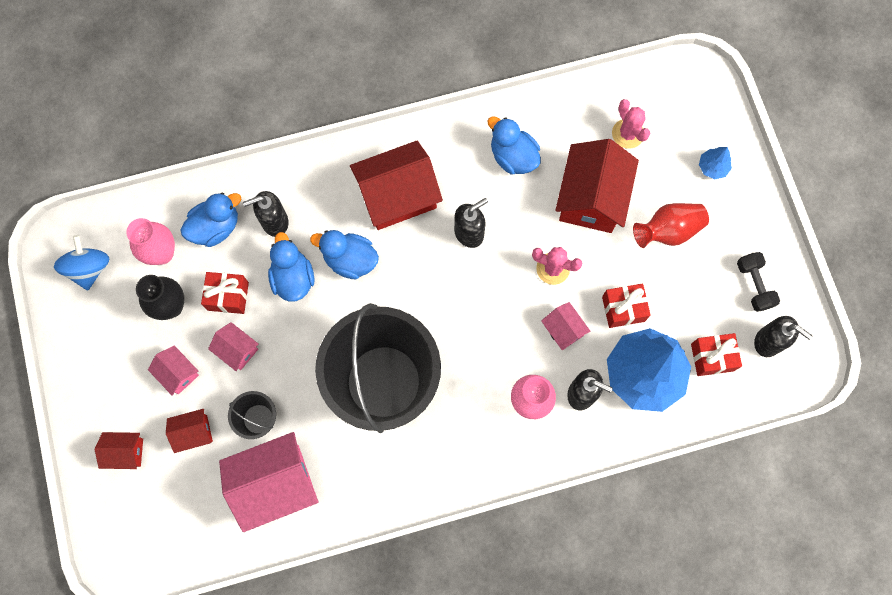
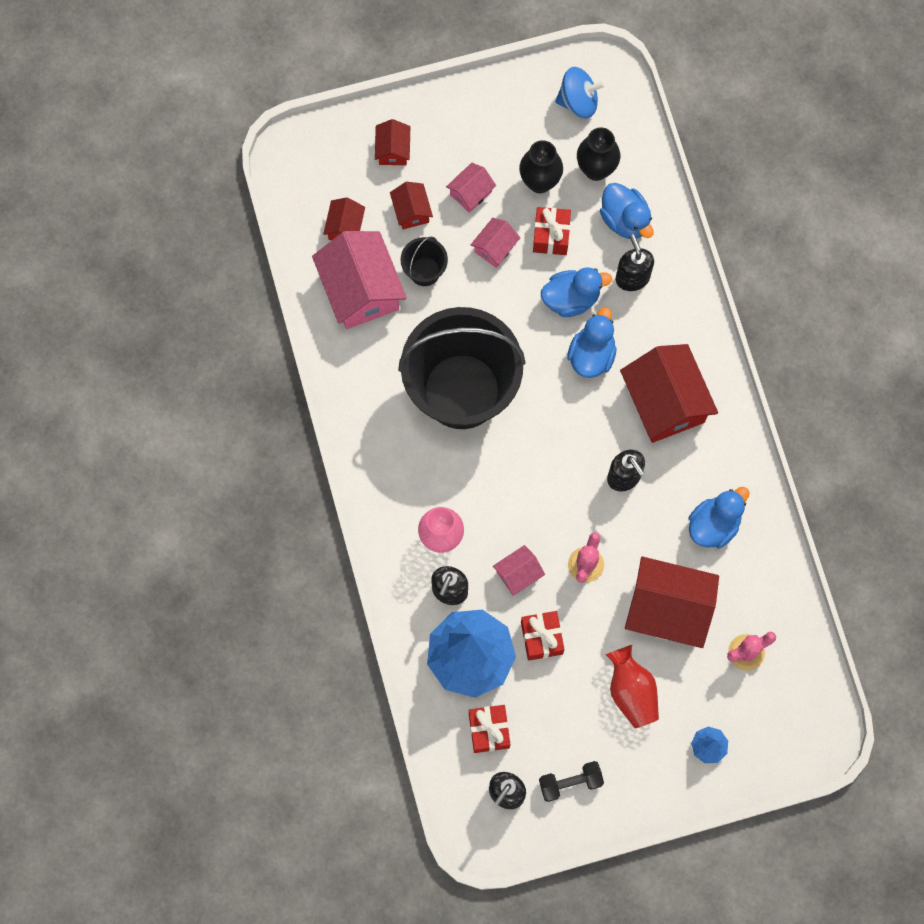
camera: 90 degrees right, 0 degrees up
pink vase [126,218,175,265] -> black vase [577,127,620,181]
none -> red house [323,197,365,240]

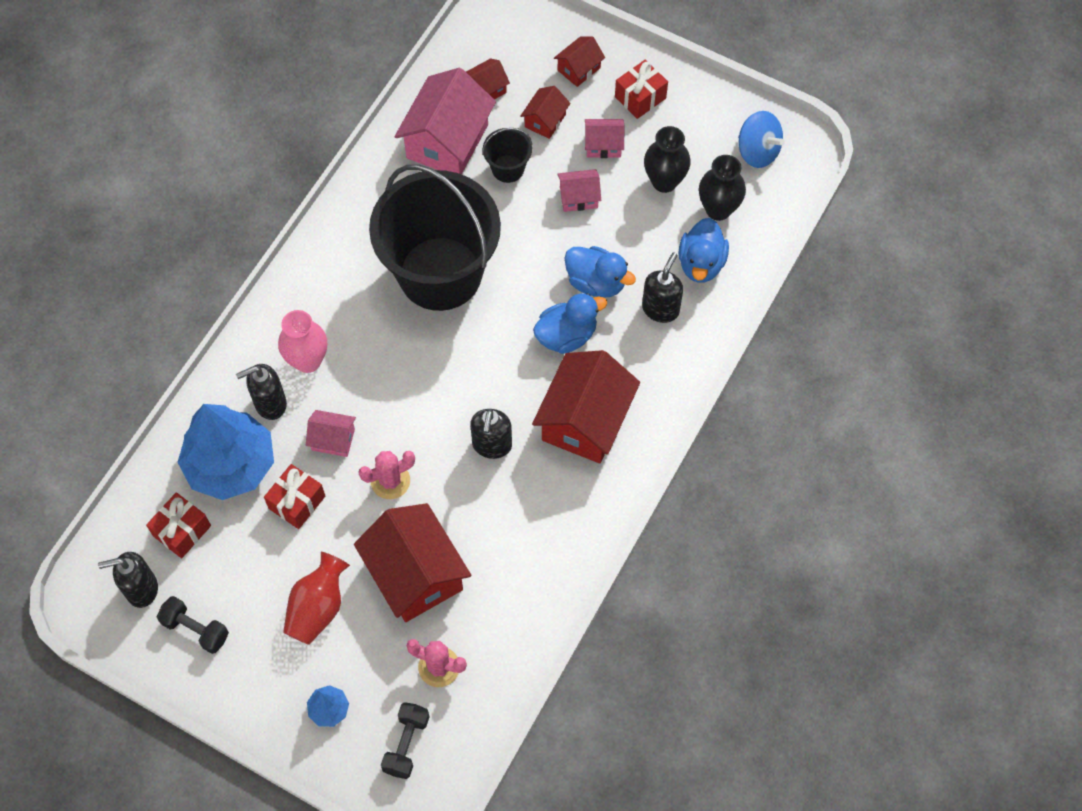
camera: 45 degrees right, 10 degrees down
red gift [533,207,571,255] -> red gift moved to [615,60,668,119]
blue duck [688,487,749,548] -> none
none -> black dumbbell [381,702,430,779]

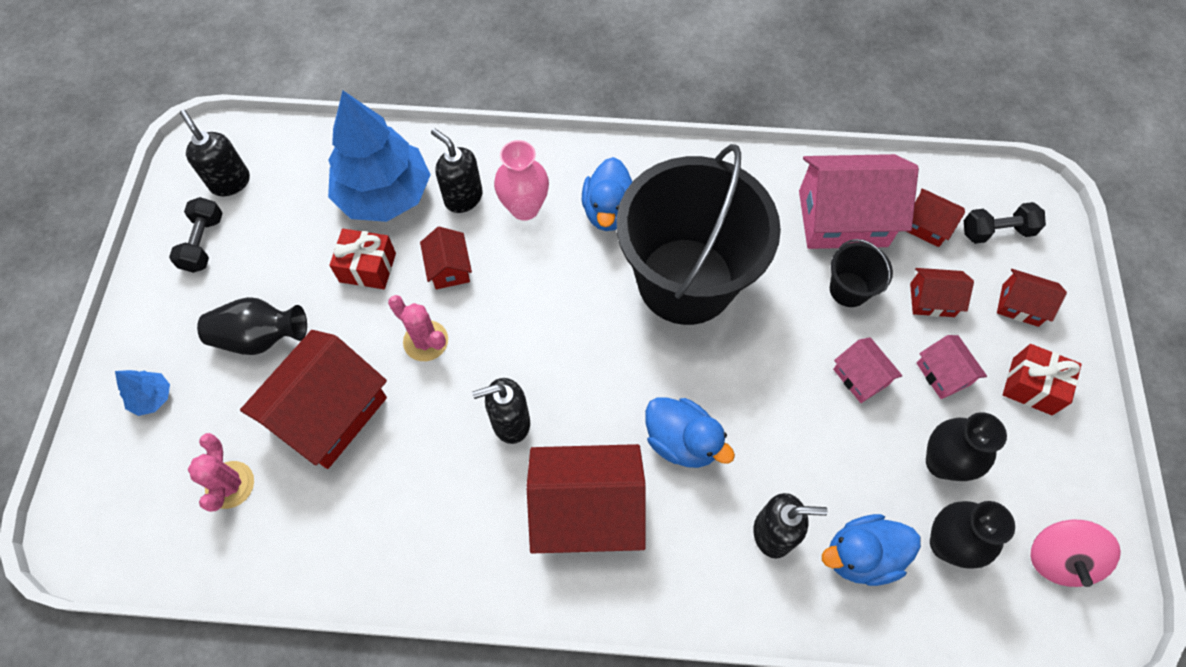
camera: 65 degrees right, 0 degrees up
red gift [146,492,211,558] -> none
red vase [283,552,350,645] -> black vase [197,297,307,355]
pink house [306,410,356,457] -> red house [420,227,472,289]
black dumbbell [381,702,430,779] -> black dumbbell moved to [964,202,1046,244]
blue duck [564,246,636,298] -> blue duck moved to [582,157,632,231]
blue spinning top [738,111,785,168] -> pink spinning top [1030,520,1121,587]

